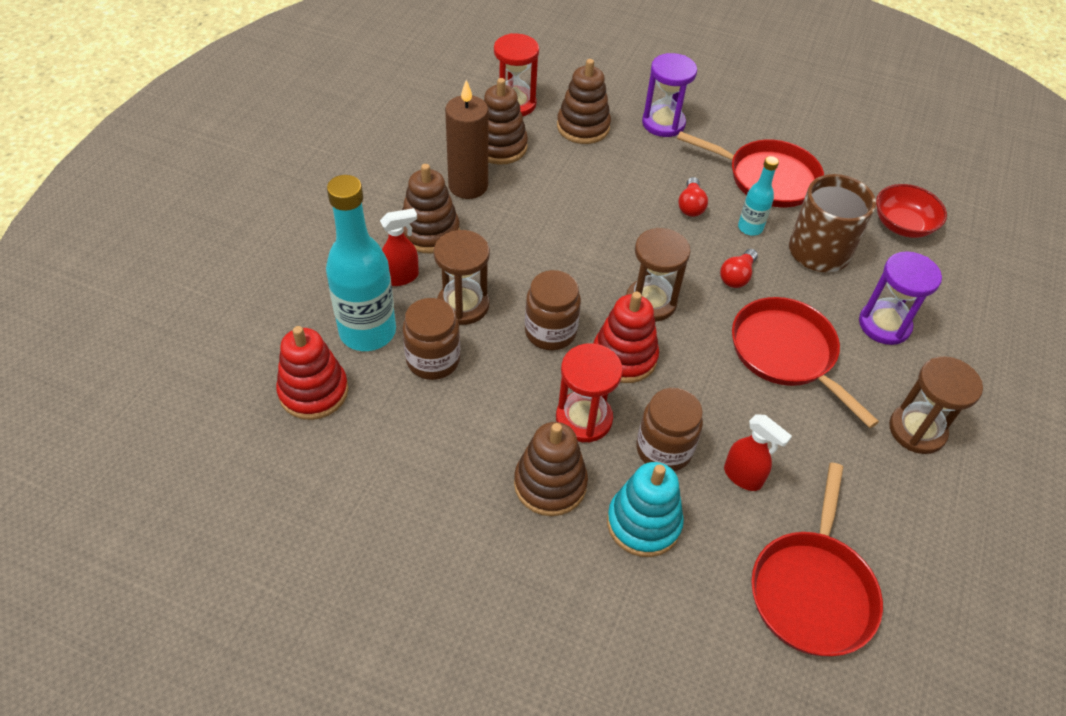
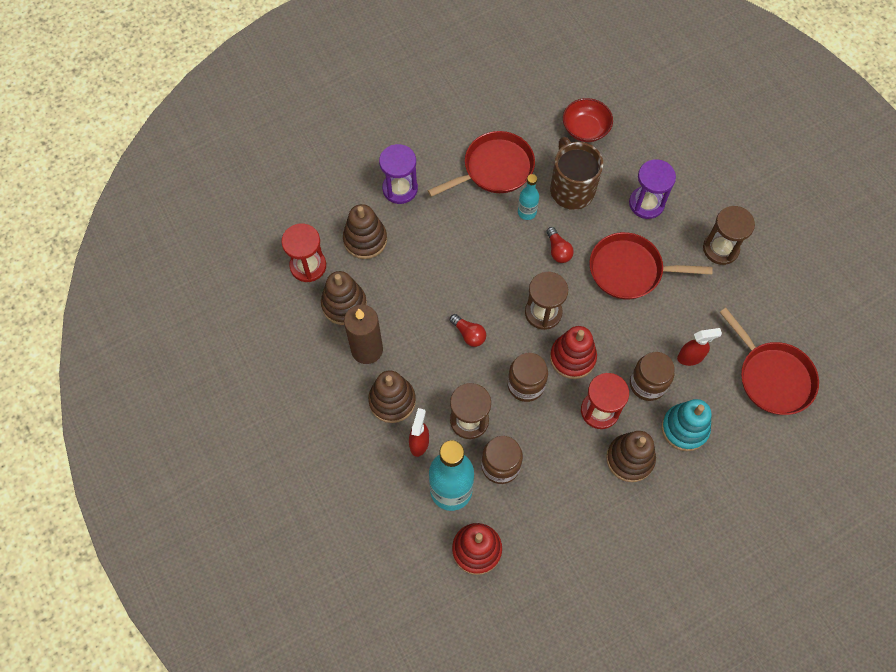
camera: 50 degrees left, 15 degrees up
red light bulb [678,177,708,217] -> red light bulb moved to [450,314,486,347]

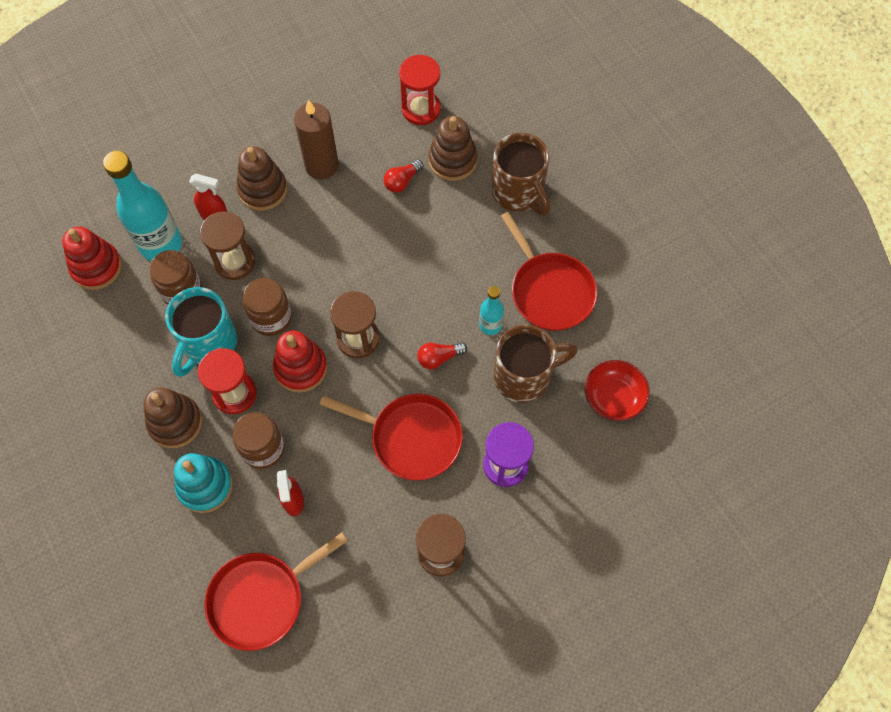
camera: 90 degrees right, 0 degrees up
brown stacking toy [321,271,367,325] -> none
purple hourglass [379,144,418,204] -> brown mug [492,133,550,216]
red light bulb [450,314,486,347] -> red light bulb moved to [383,160,423,193]
red pan [589,232,713,299] -> red pan turned 105 degrees clockwise [319,394,463,481]
none -> turquoise mug [165,287,237,377]

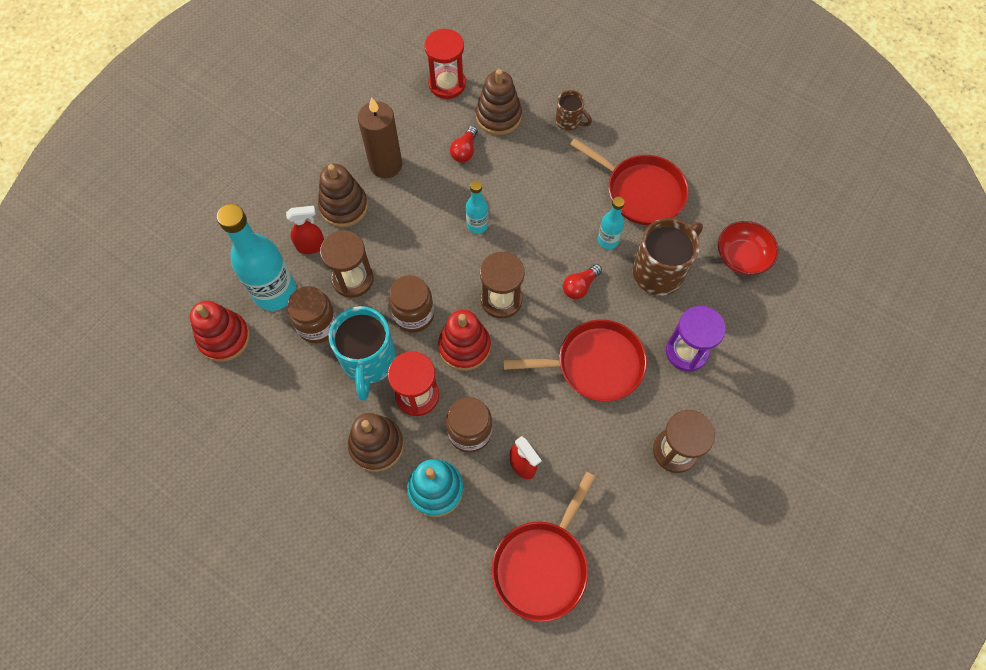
camera: 25 degrees left, 0 degrees up
brown mug [492,133,550,216] -> brown mug [556,90,592,131], size x0.53
none -> turquoise bottle [466,180,488,234]

